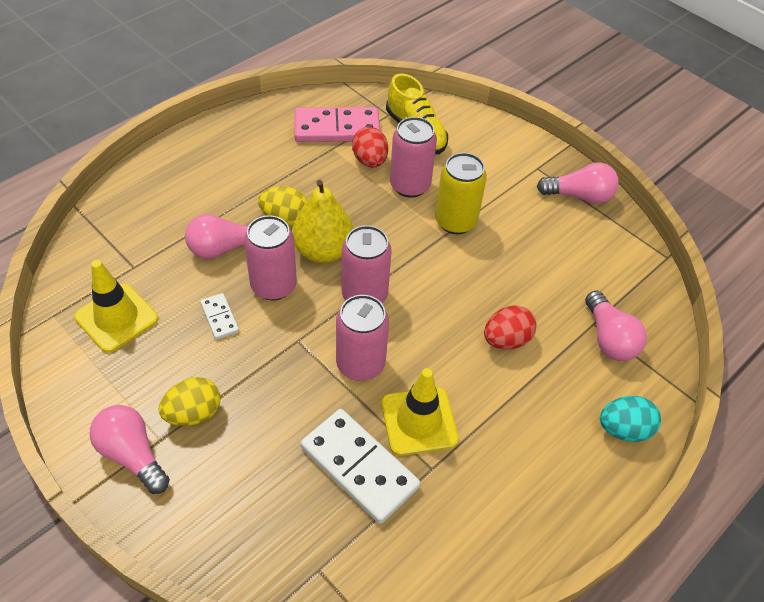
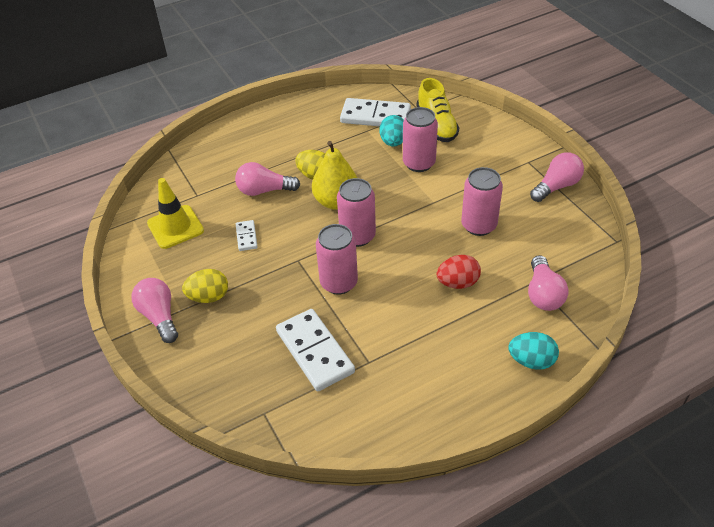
camera: 20 degrees right, 5 degrees down
pink can [244,215,297,300] -> pink can moved to [461,167,503,236]
pink domino [294,107,380,142] -> white domino [340,98,411,126]
red egg [352,127,388,168] -> turquoise egg [380,115,404,147]
yellow traffic cone [381,368,459,456] -> none
yellow can [435,153,487,234] -> none
pink light bulb [537,163,619,204] -> pink light bulb turned 60 degrees counterclockwise [530,152,584,202]

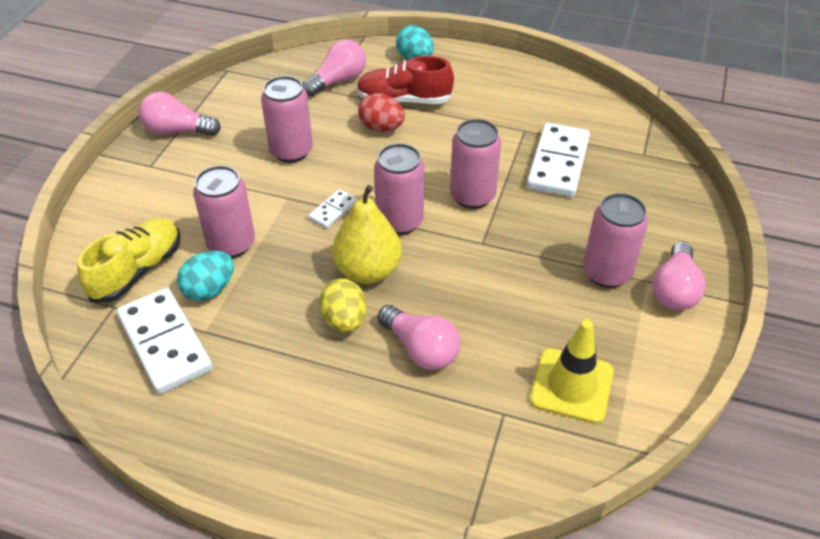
camera: 135 degrees left, 0 degrees up
yellow egg [182,269,228,303] -> pink can [583,193,648,288]
white domino [236,220,258,251] -> white domino moved to [308,189,357,229]
none -> red shoe [356,56,454,104]

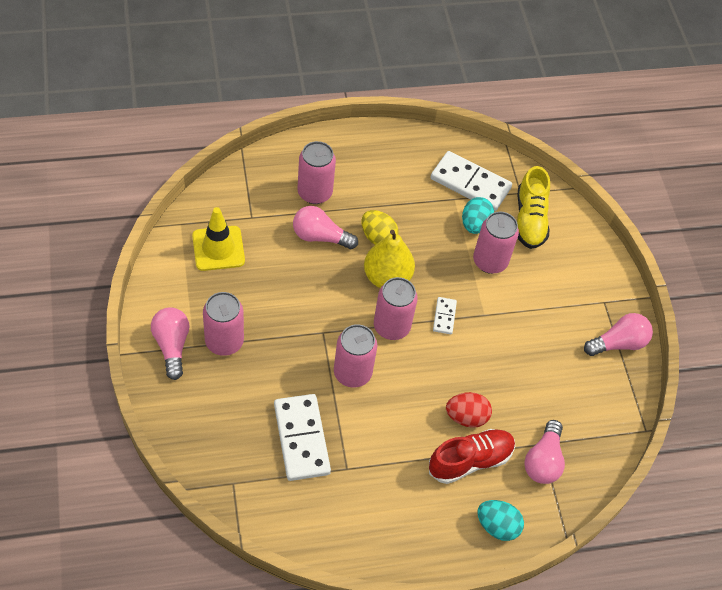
camera: 145 degrees right, 10 degrees up
pink can [261,76,313,163] -> pink can moved to [297,141,336,204]

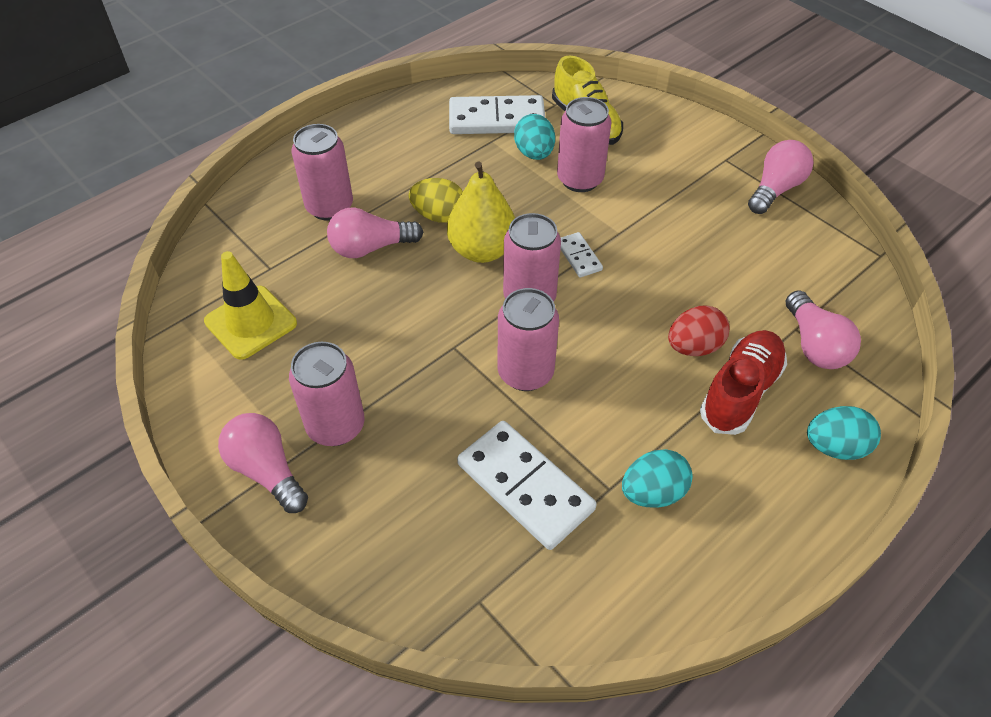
camera: 25 degrees left, 5 degrees down
none -> turquoise egg [622,449,693,508]

